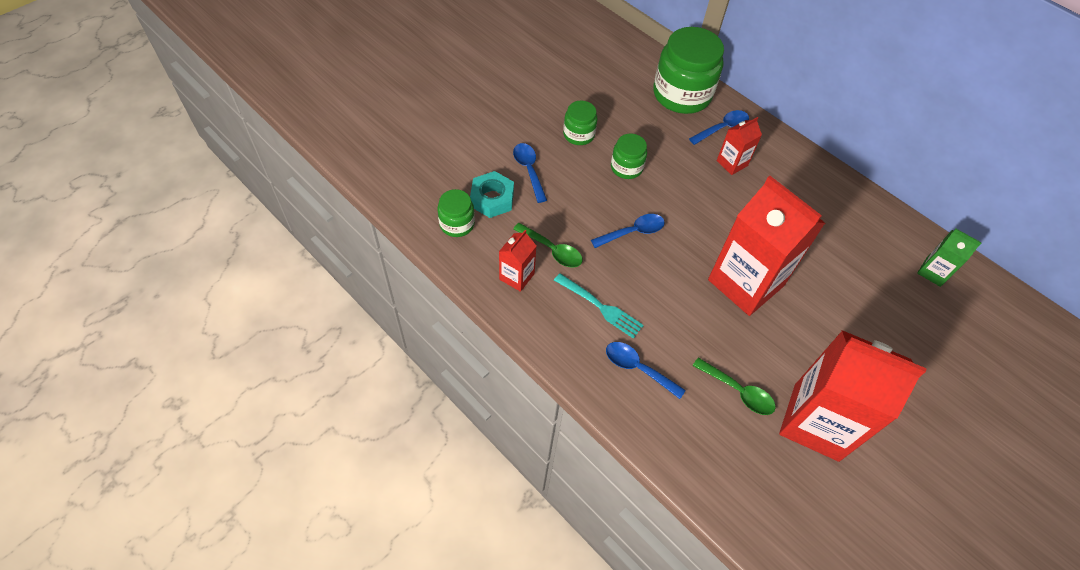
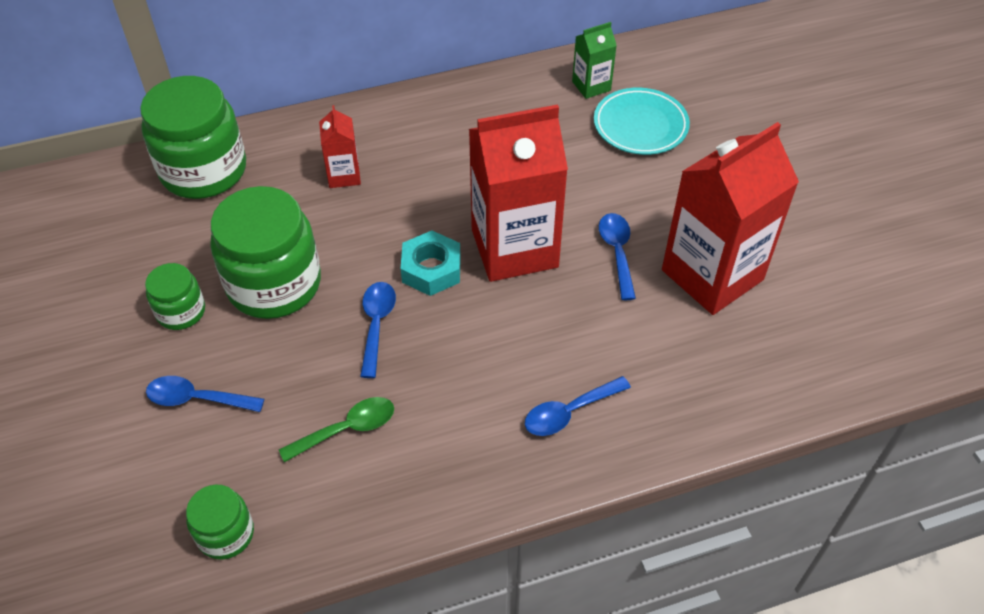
camera: 60 degrees left, 5 degrees down
turquoise nut [470,171,514,218] -> turquoise nut moved to [401,231,461,296]
red carton [499,230,536,292] -> none
turquoise fork [554,273,644,339] -> none
green jar [611,133,647,179] -> green jar [210,186,321,319], size x1.96
blue spoon [689,110,749,145] -> blue spoon moved to [599,213,636,300]
green spoon [693,357,776,415] -> none
none -> turquoise plate [594,88,690,155]

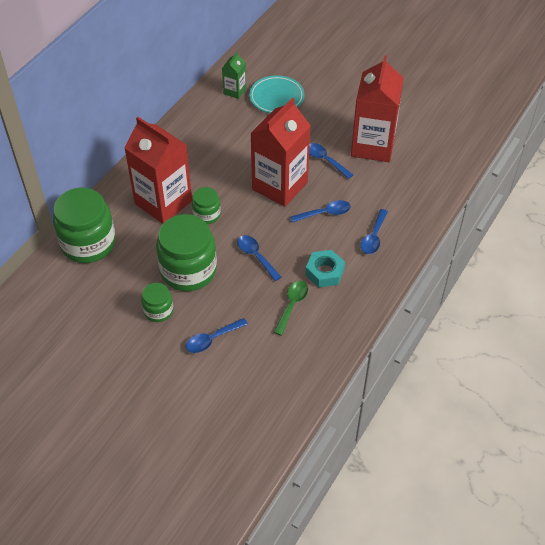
camera: 40 degrees left, 0 degrees up
green jar [186,484,254,560] -> green jar moved to [192,187,221,224]
red carton [319,105,361,188] -> red carton [124,117,192,224], size x2.16
turquoise nut [401,231,461,296] -> turquoise nut moved to [305,250,345,288]
none -> blue spoon [290,200,351,223]

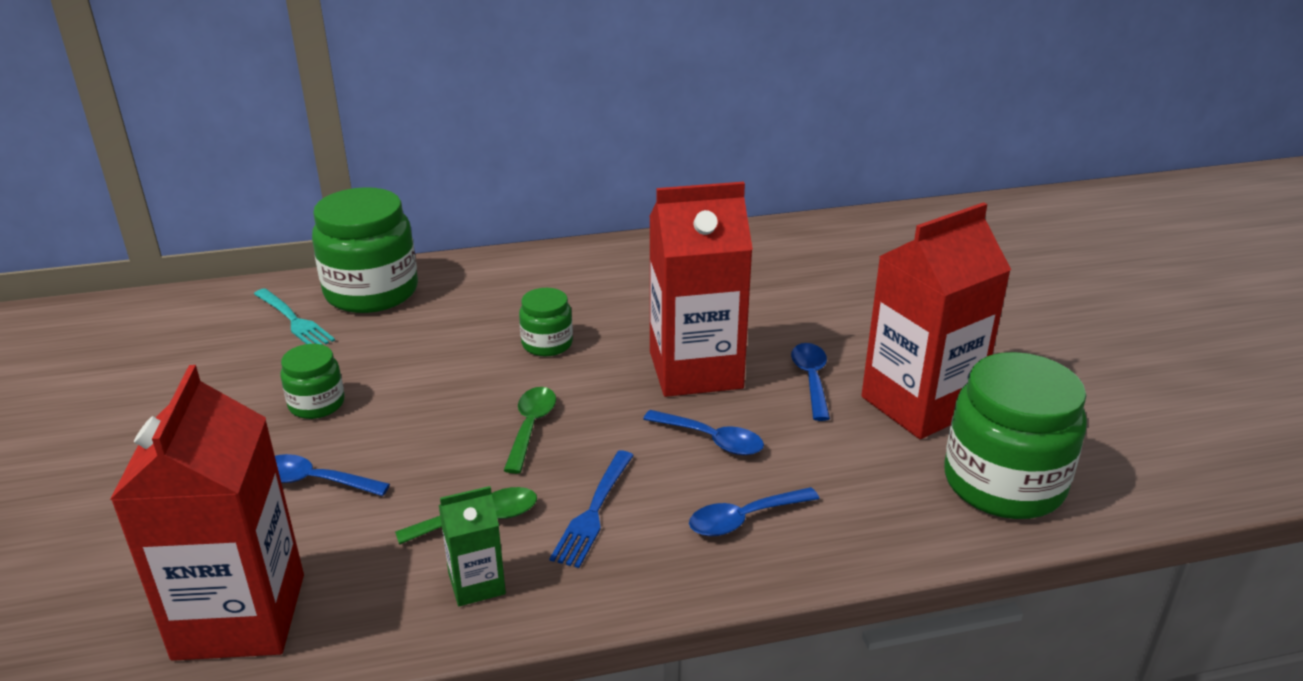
camera: 45 degrees right, 20 degrees down
red carton [124,117,192,224] -> red carton moved to [110,365,304,661]
green jar [156,214,217,291] -> green jar moved to [944,352,1087,519]
green carton [222,52,246,99] -> green carton moved to [439,486,506,606]
blue spoon [237,235,281,281] -> green spoon [503,387,556,474]
turquoise plate [249,75,305,113] -> none
turquoise nut [305,250,345,288] -> blue fork [549,451,634,568]
none -> turquoise fork [254,288,335,345]

